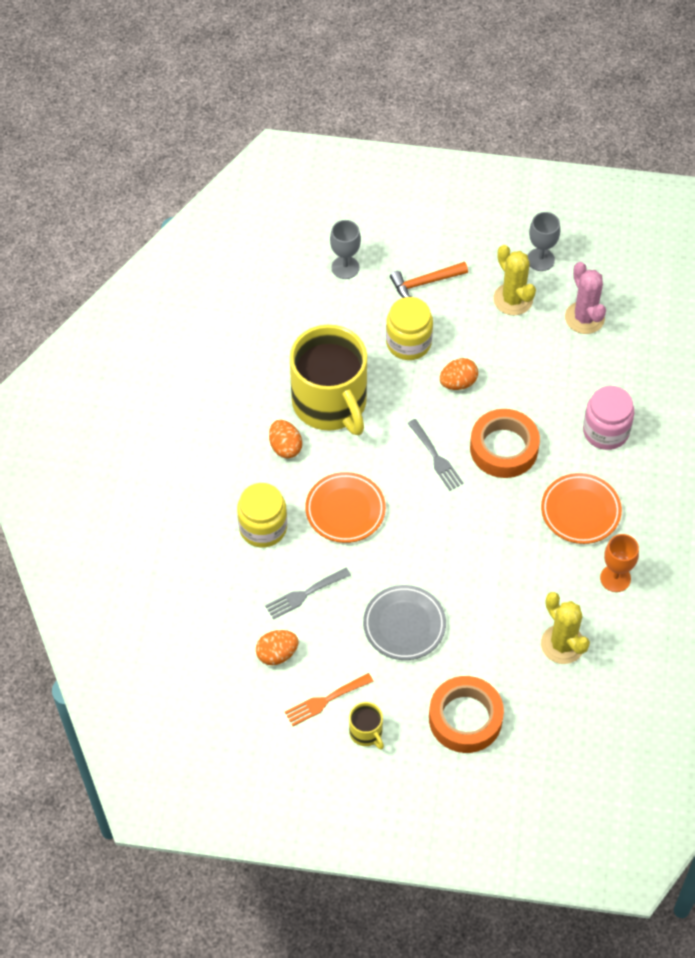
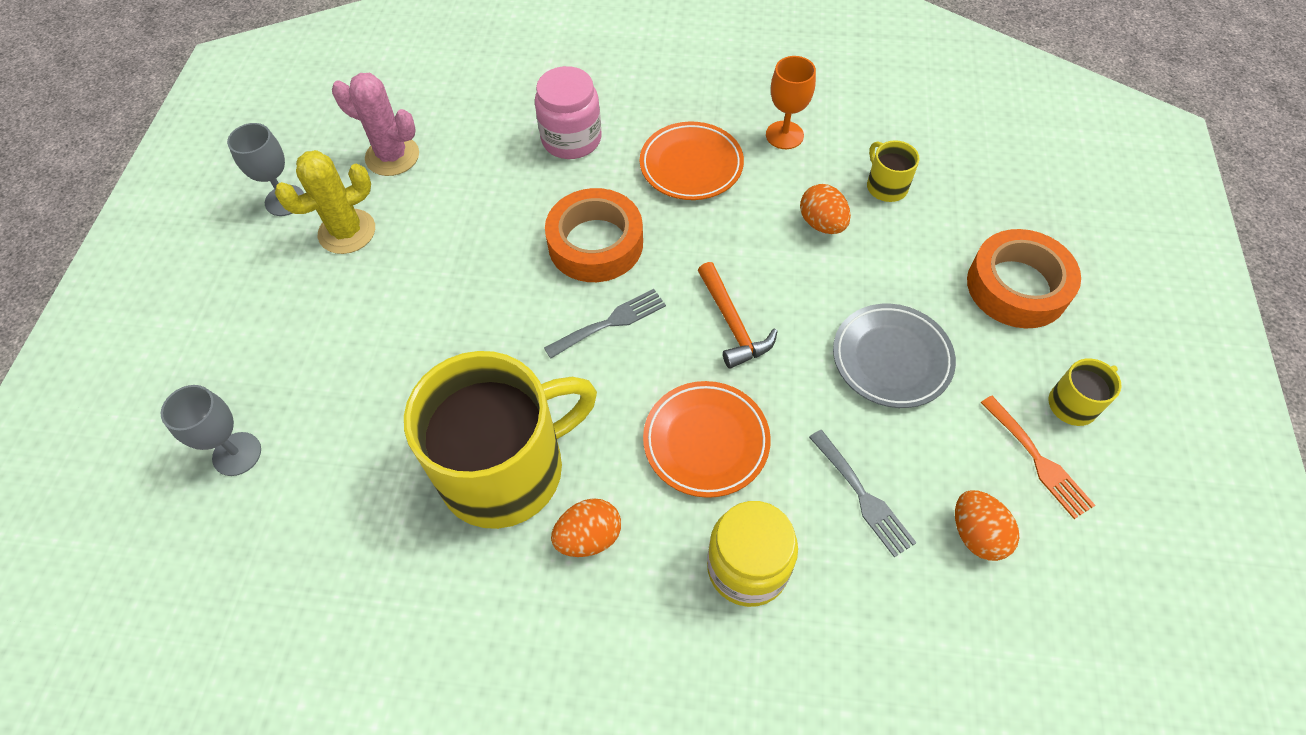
camera: 90 degrees left, 0 degrees up
yellow jar [386,297,433,360] -> none
orange hammer [390,262,468,298] -> orange hammer moved to [698,262,778,369]
orange egg [440,358,478,390] -> orange egg moved to [800,184,851,234]
yellow cactus [541,592,590,664] -> yellow mug [867,140,920,202]
pink cactus [565,262,606,334] -> pink cactus turned 45 degrees clockwise [332,73,419,176]

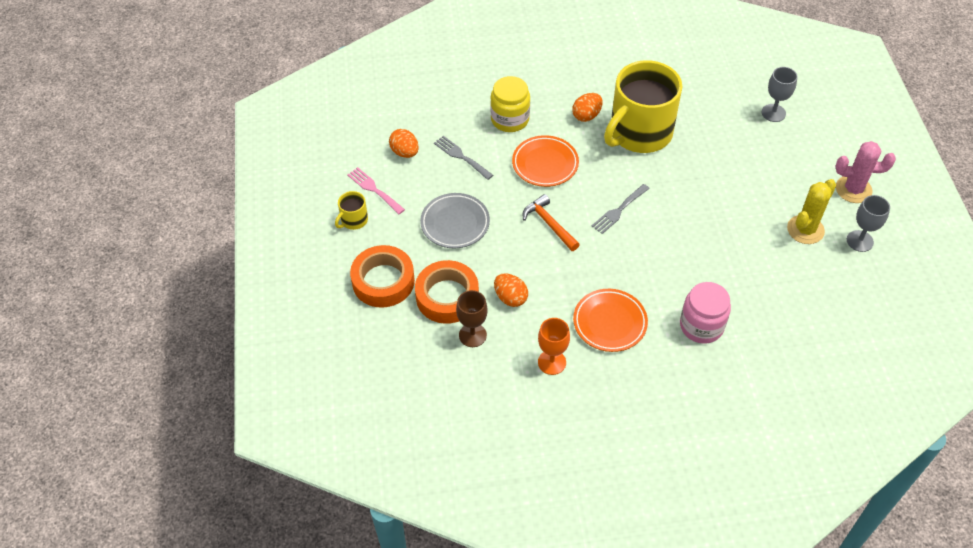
camera: 165 degrees right, 5 degrees down
pink cactus [332,73,419,176] -> pink cactus moved to [836,141,896,203]
orange tape [545,188,643,282] -> orange tape moved to [415,260,479,324]
yellow mug [867,140,920,202] -> brown goblet [456,290,488,347]
orange fork [981,396,1095,519] -> pink fork [347,167,405,214]

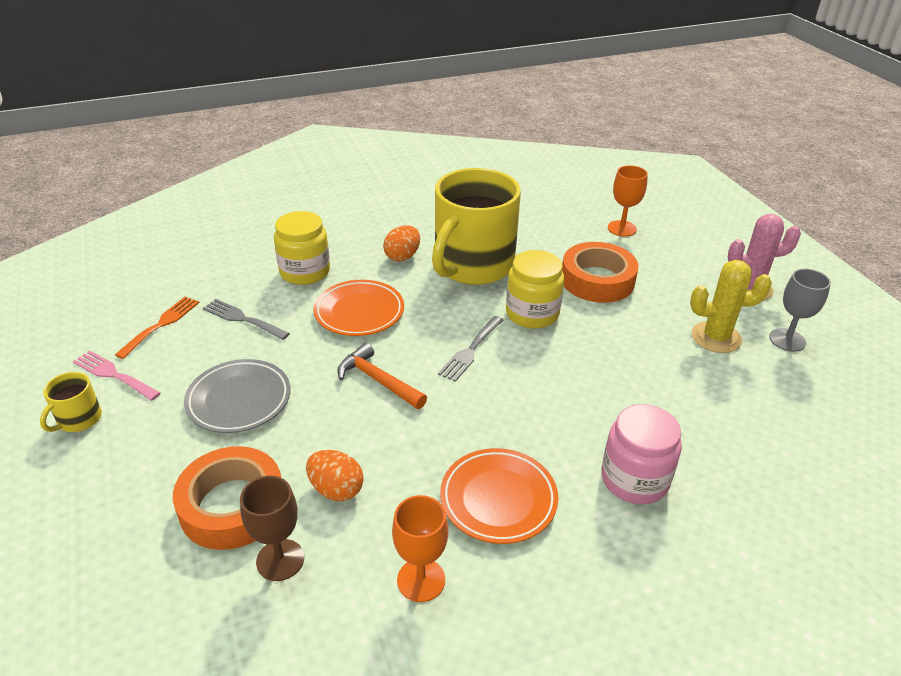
camera: 15 degrees left, 15 degrees down
orange tape [350,245,415,308] -> orange tape moved to [562,242,639,303]
orange egg [389,129,419,158] -> orange fork [115,297,200,359]
grey goblet [762,67,797,122] -> orange goblet [608,165,648,237]
yellow cactus [787,179,836,244] -> yellow cactus turned 60 degrees clockwise [690,260,772,353]
none -> yellow jar [506,250,564,329]

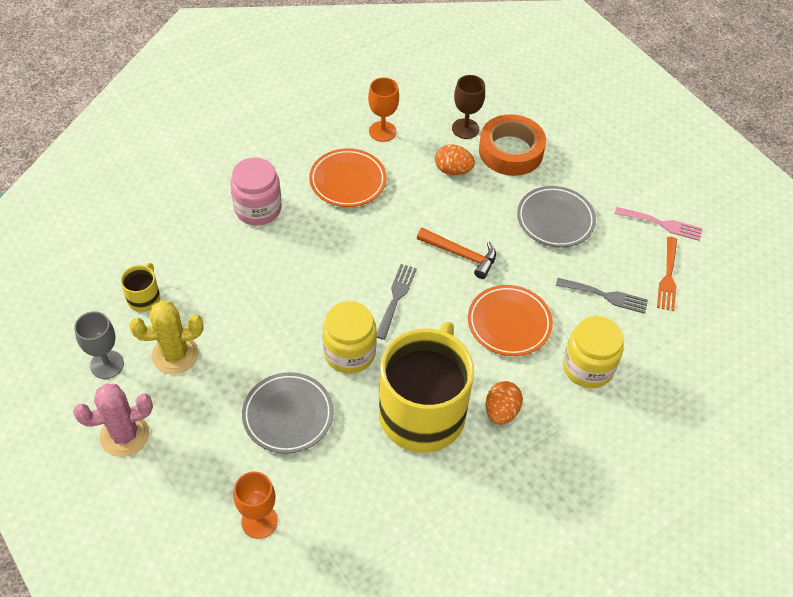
camera: 165 degrees right, 15 degrees up
yellow mug [40,372,102,432] -> yellow mug moved to [121,263,160,312]
orange tape [562,242,639,303] -> grey plate [242,372,333,454]

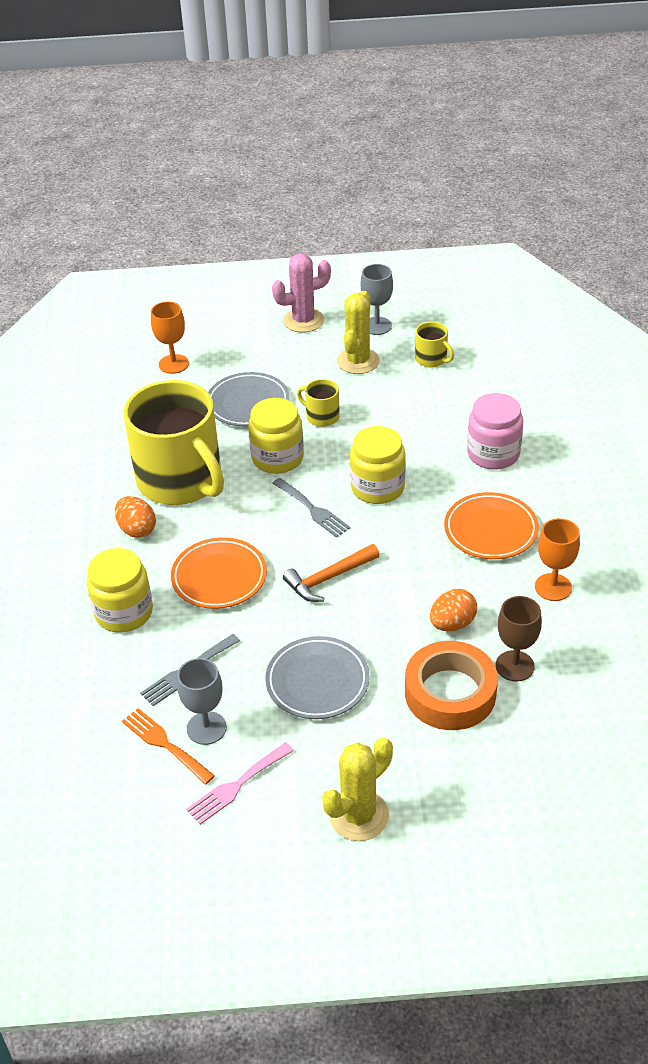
camera: 125 degrees right, 10 degrees down
pink cactus [73,383,153,457] -> pink cactus turned 60 degrees clockwise [272,254,331,333]
none -> grey goblet [177,658,227,745]
none -> yellow mug [297,379,340,427]
none -> yellow cactus [322,737,393,841]
none -> yellow jar [350,426,406,504]

